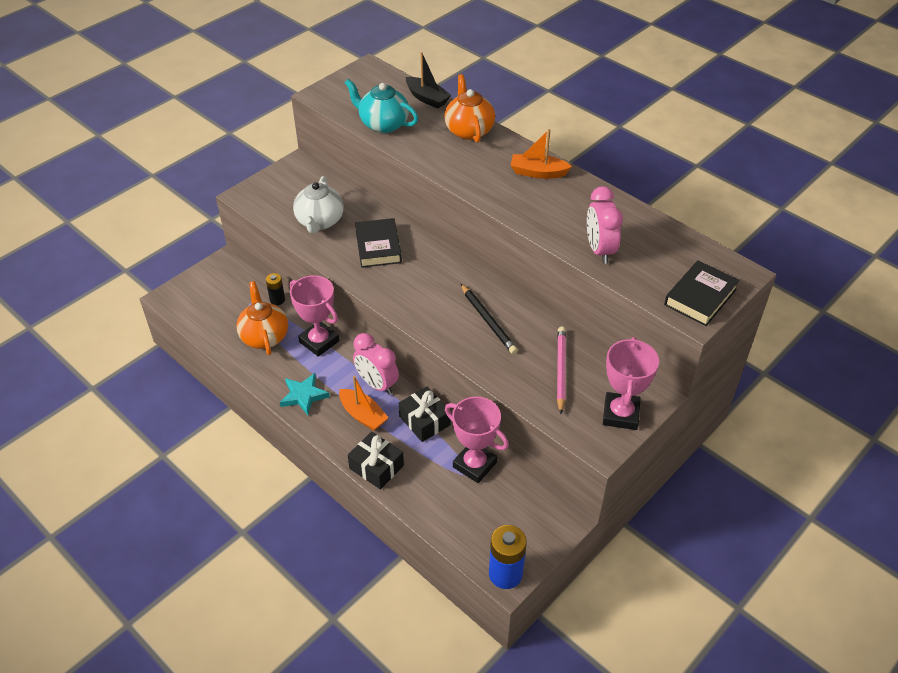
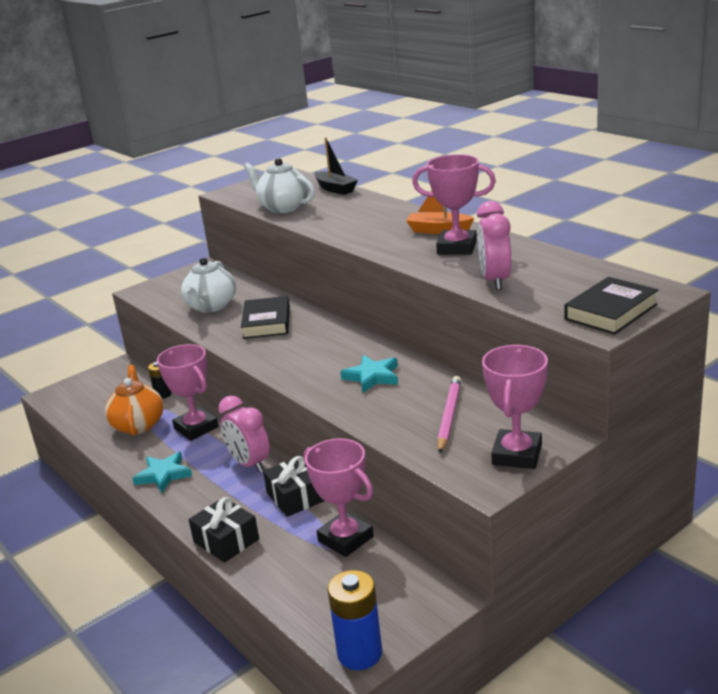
camera: 10 degrees right, 20 degrees down
orange boat [339,376,389,431] -> none
turquoise teapot [345,79,418,133] -> white teapot [244,158,315,213]
orange teapot [444,74,495,143] -> none
black pencil [461,284,518,354] -> turquoise star [340,355,398,393]
none -> pink trophy [412,154,496,255]

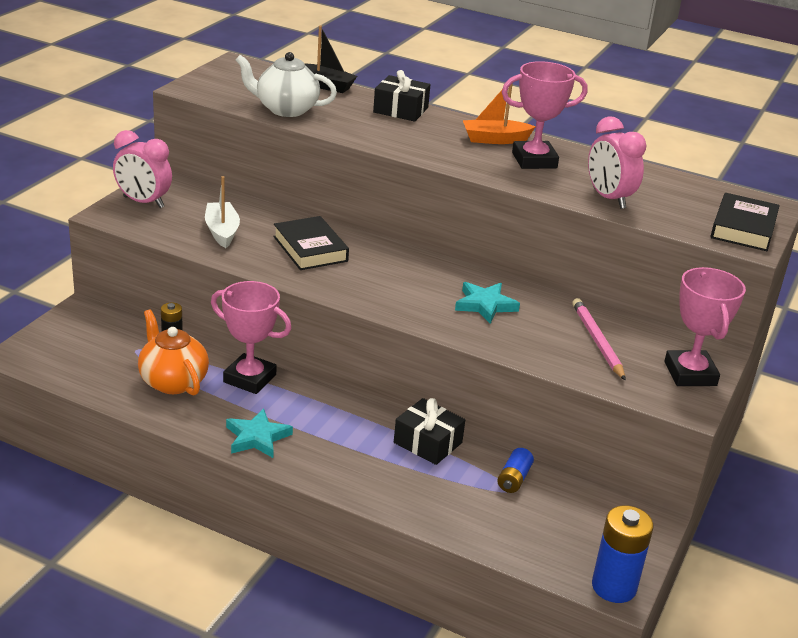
camera: 30 degrees left, 5 degrees up
white teapot [181,258,236,313] -> white boat [205,176,240,248]
black gift [189,497,259,563] -> black gift moved to [373,70,431,122]
pink clock [218,396,270,473] -> pink clock moved to [113,130,172,208]
pink trophy [304,438,374,557] -> blue battery [497,448,534,493]

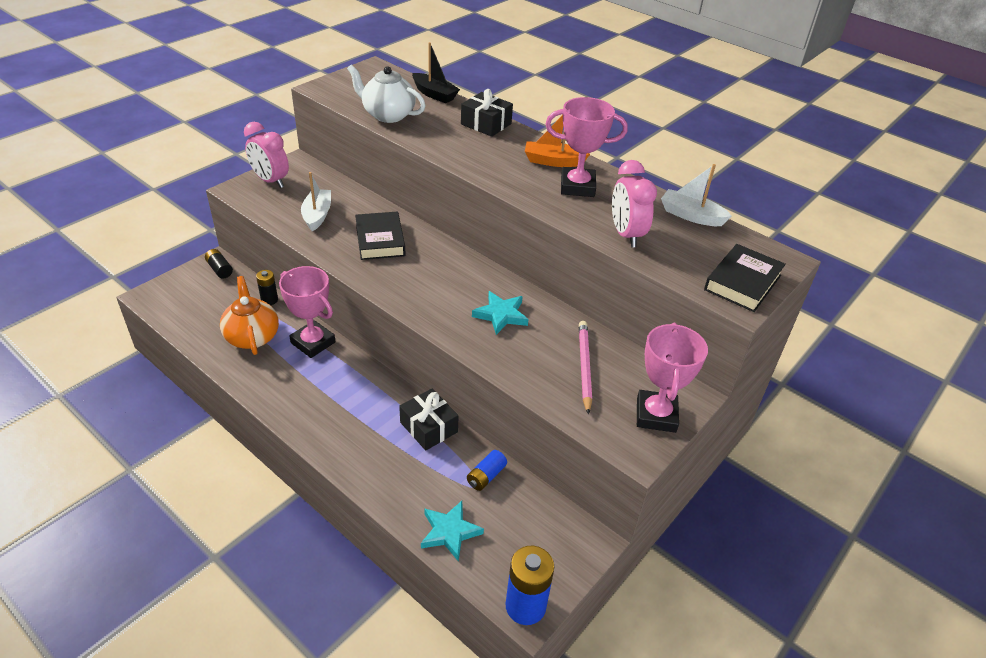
camera: 15 degrees right, 10 degrees up
turquoise star [226,408,293,458] -> turquoise star moved to [421,501,484,562]
none -> black battery [205,249,233,279]
none -> white boat [661,164,732,226]

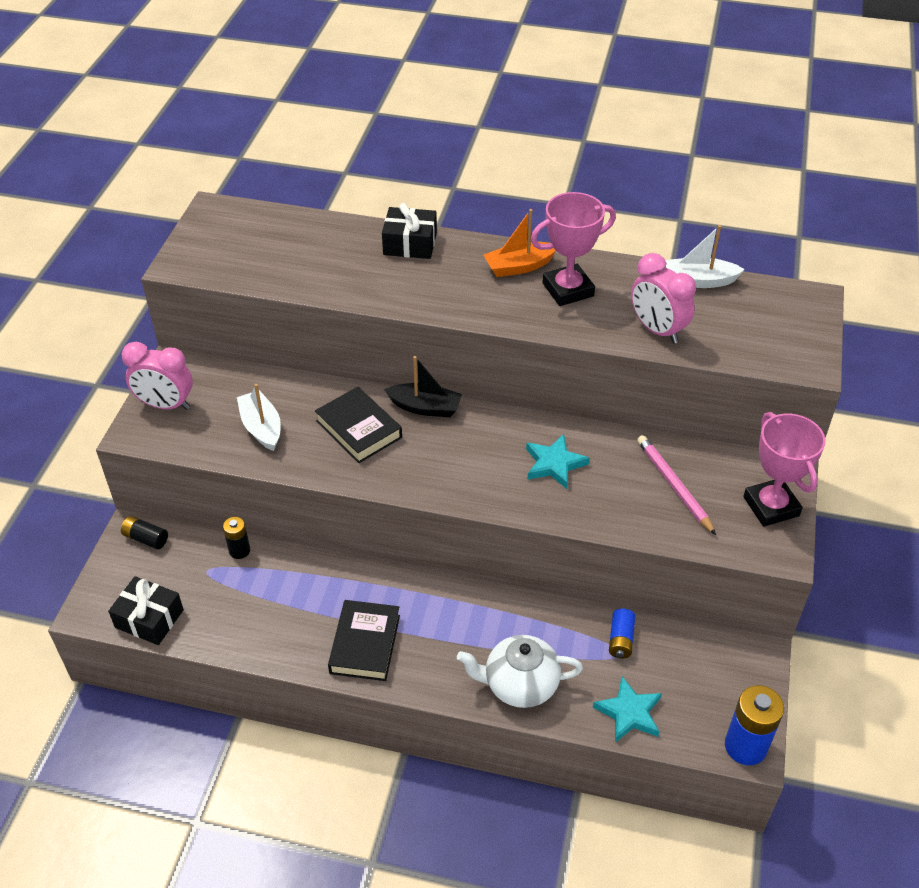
camera: 25 degrees left, 5 degrees up
orange teapot [220,276,279,355] -> none
pink trophy [279,266,335,358] -> none
white teapot [347,65,426,123] -> white teapot moved to [457,635,583,708]
black gift [399,388,458,451] -> black gift moved to [108,576,184,645]
black boat [412,42,460,103] -> black boat moved to [384,356,462,417]
black book [704,244,786,312] -> black book moved to [328,600,400,681]

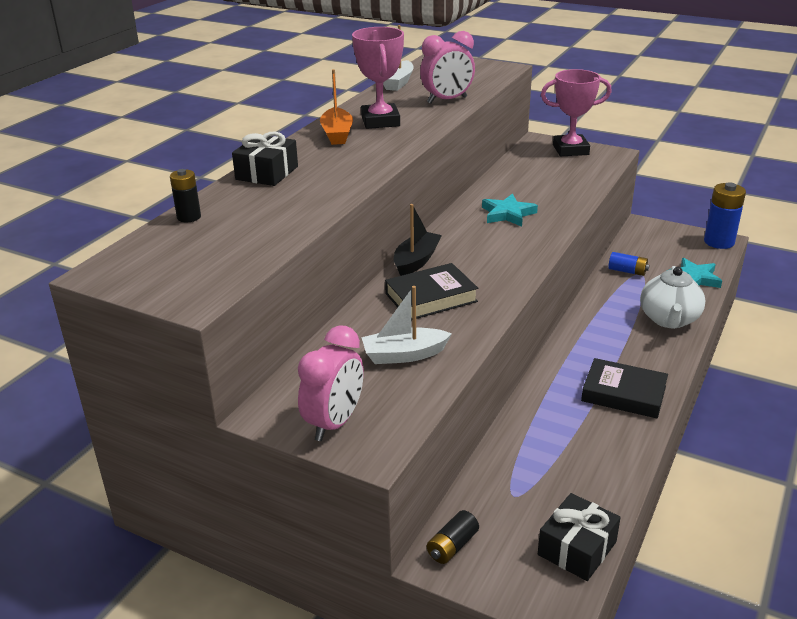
camera: 75 degrees left, 15 degrees down
black battery [223,517,250,559] -> black battery moved to [170,169,201,222]
pink pencil [637,435,716,535] -> none

